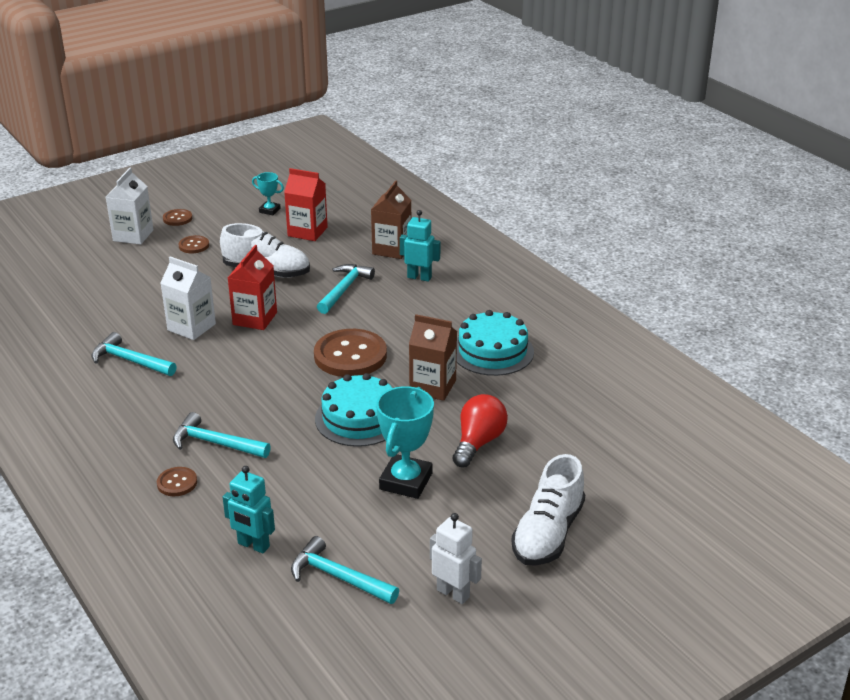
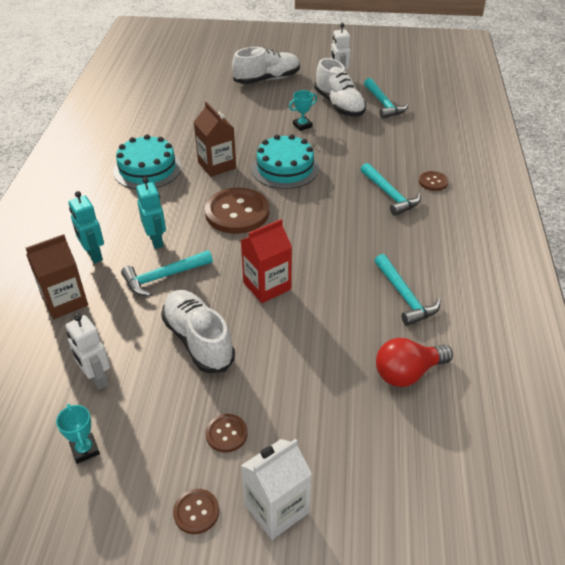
camera: 140 degrees left, 10 degrees up
white carton [161,256,216,340] -> none
turquoise robot [223,466,275,553] -> turquoise robot moved to [136,177,166,249]
red carton [284,168,328,241] -> white robot [66,314,110,390]
turquoise trophy [376,386,434,499] -> turquoise trophy [289,90,317,131], size x0.53
red light bulb [452,394,508,467] -> red light bulb moved to [376,338,453,387]
none -> white shoe [314,58,366,117]

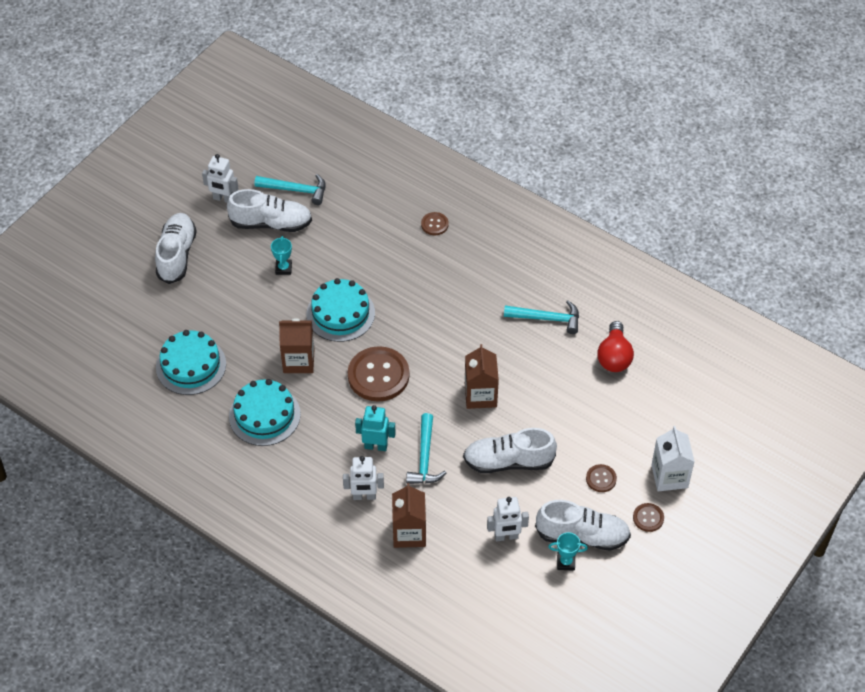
camera: 60 degrees left, 10 degrees up
turquoise robot [69,191,104,263] -> white robot [343,456,384,500]
red carton [241,219,292,303] -> brown carton [465,344,499,409]
turquoise hammer [360,163,421,216] -> none
none -> turquoise cake [156,330,226,395]
none -> white shoe [535,500,631,551]

